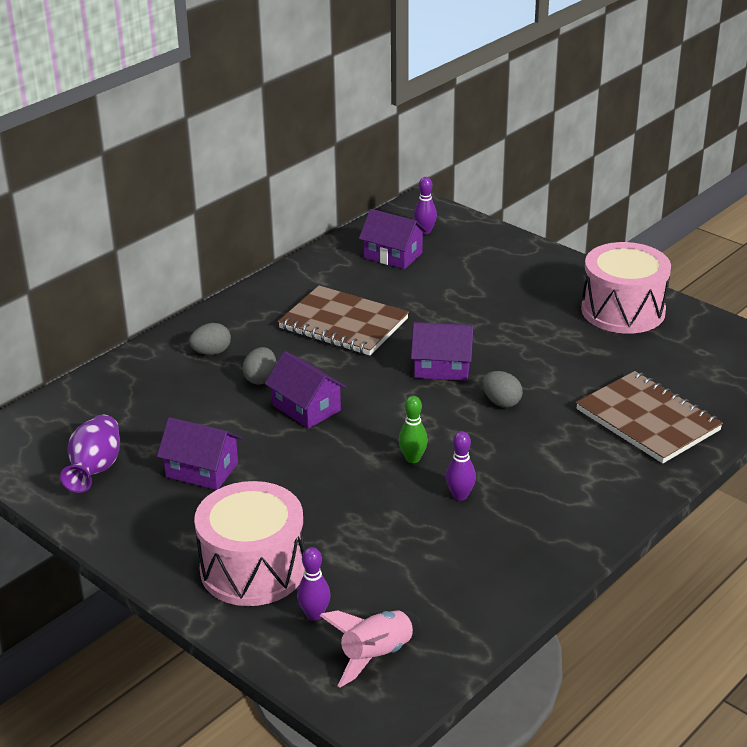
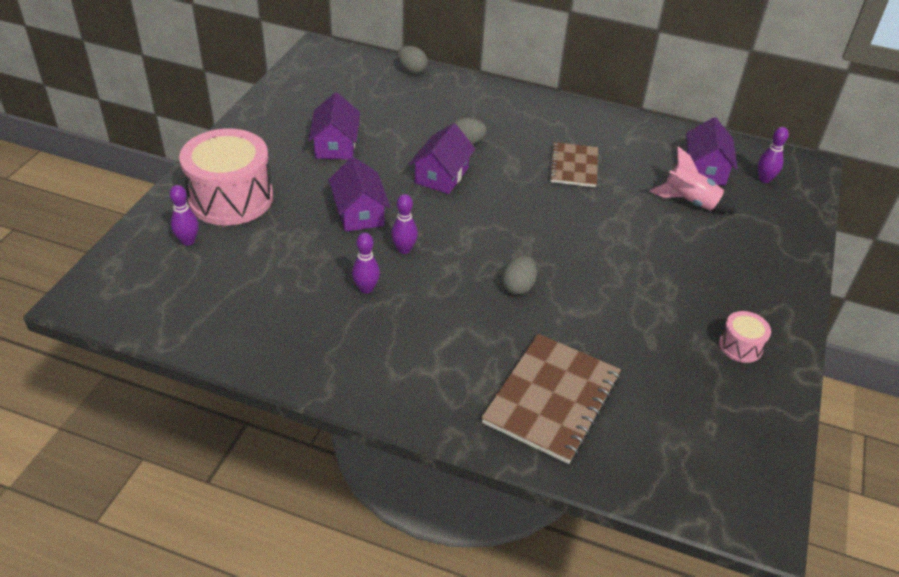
camera: 65 degrees right, 10 degrees up
purple vase [60,415,120,493] -> none
grey egg [189,323,231,355] -> grey egg moved to [397,46,428,74]
brown notebook [278,285,409,356] -> brown notebook [549,142,598,187], size x0.63
pink rocket [320,610,420,687] -> pink rocket moved to [649,146,736,213]
green bowling pin [398,396,428,463] -> purple bowling pin [391,194,418,254]
purple house [411,322,474,381] -> purple house moved to [329,157,390,232]
pink drum [581,242,671,334] -> pink drum [719,311,771,363], size x0.45

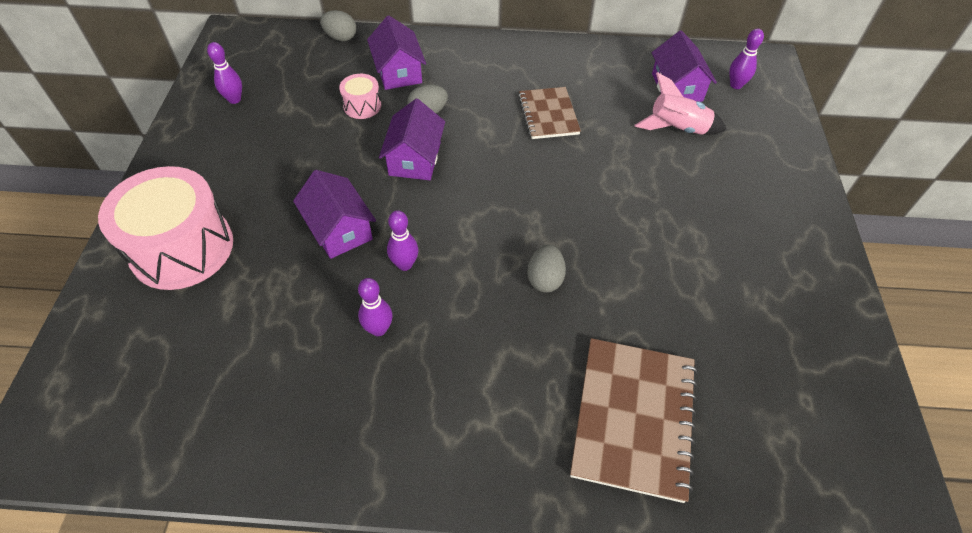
camera: 15 degrees left, 10 degrees up
purple bowling pin [170,185,199,246] -> purple bowling pin moved to [207,42,242,104]
purple house [308,93,360,160] -> purple house moved to [367,16,426,90]
pink drum [719,311,771,363] -> pink drum moved to [339,74,381,119]

